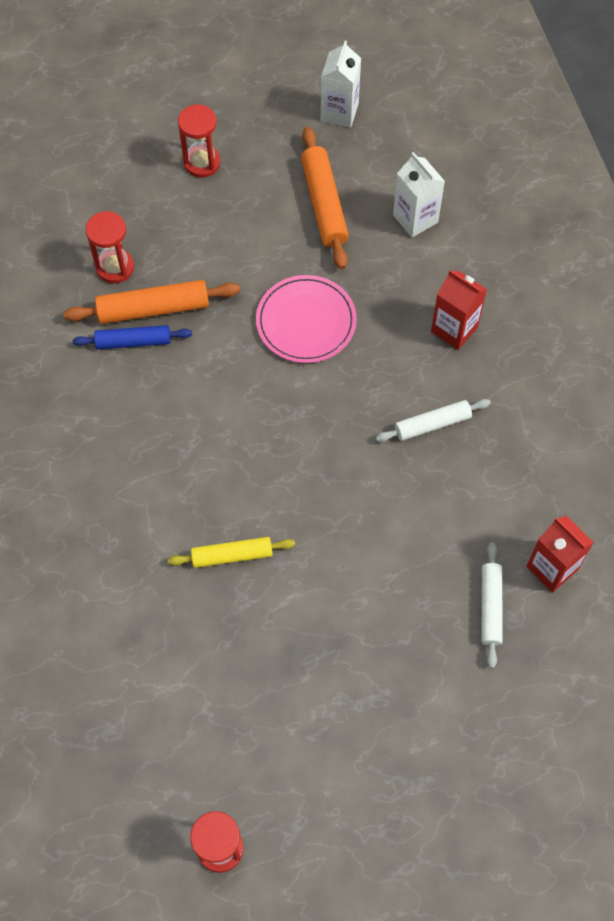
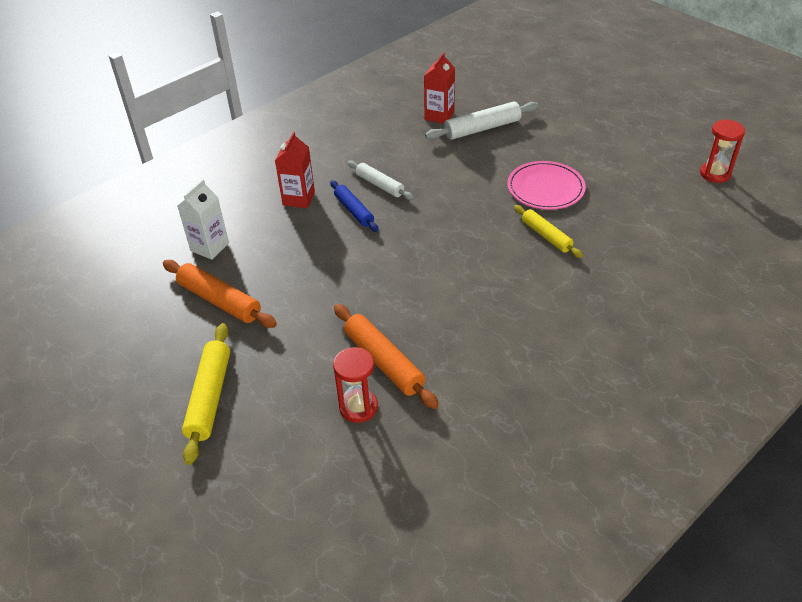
camera: 115 degrees left, 20 degrees down
blue rolling pin [73,325,192,349] -> blue rolling pin moved to [330,180,379,232]
red hourglass [178,104,220,178] -> yellow rolling pin [182,323,230,465]
pink plate [256,275,357,363] -> pink plate moved to [507,161,586,210]
orange rolling pin [301,127,349,269] -> orange rolling pin turned 75 degrees clockwise [163,260,277,328]
white carton [321,41,361,128] -> none
white rolling pin [481,542,502,668] -> white rolling pin [425,102,539,140], size x1.50

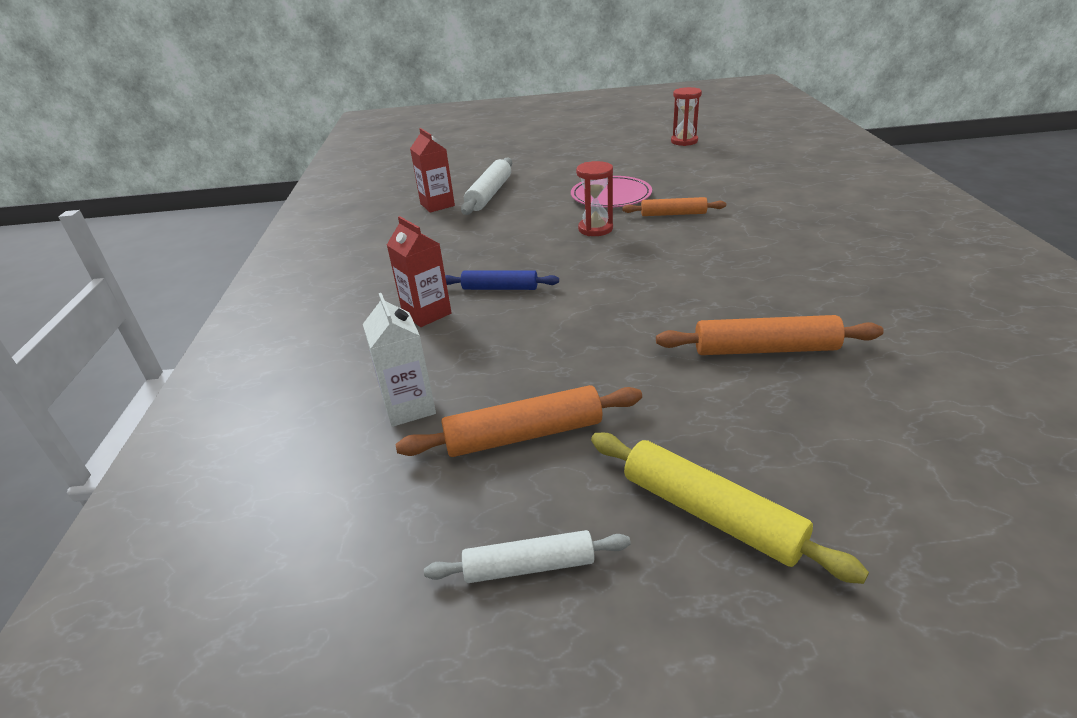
camera: 50 degrees left, 10 degrees down
red hourglass [333,347,378,423] -> red hourglass moved to [576,161,613,236]
white rolling pin [347,160,414,200] -> white rolling pin moved to [424,530,631,583]
yellow rolling pin [514,205,583,258] -> orange rolling pin [622,197,726,216]

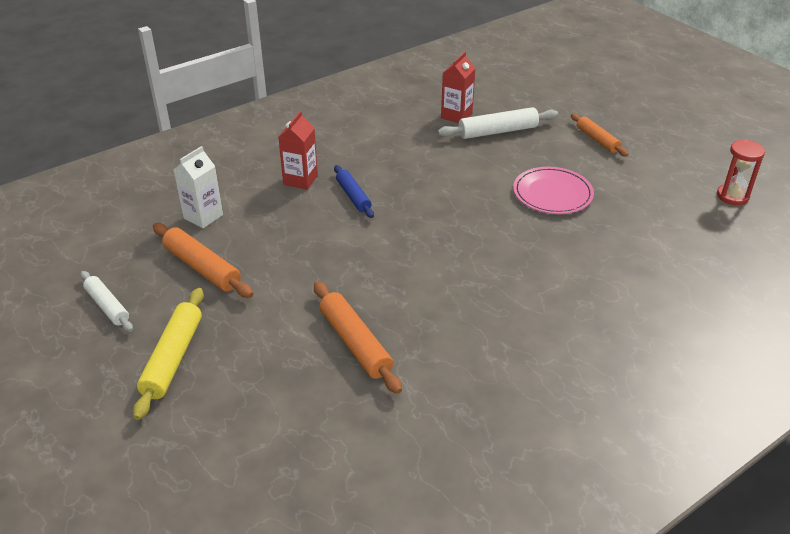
camera: 55 degrees right, 5 degrees up
red hourglass [576,161,613,236] -> none
orange rolling pin [622,197,726,216] -> orange rolling pin moved to [571,113,629,157]

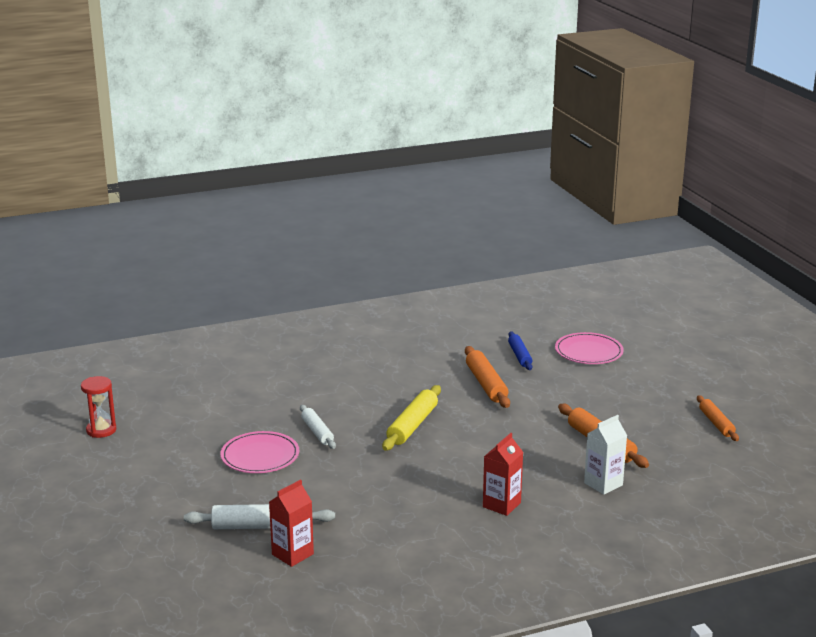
camera: 165 degrees left, 15 degrees down
white rolling pin [80,271,133,332] -> white rolling pin moved to [300,405,336,449]
yellow rolling pin [133,288,204,420] -> yellow rolling pin moved to [382,385,441,451]
blue rolling pin [334,165,374,218] -> blue rolling pin moved to [508,331,532,370]
orange rolling pin [571,113,629,157] -> orange rolling pin moved to [697,395,739,441]
none -> pink plate [555,332,624,364]

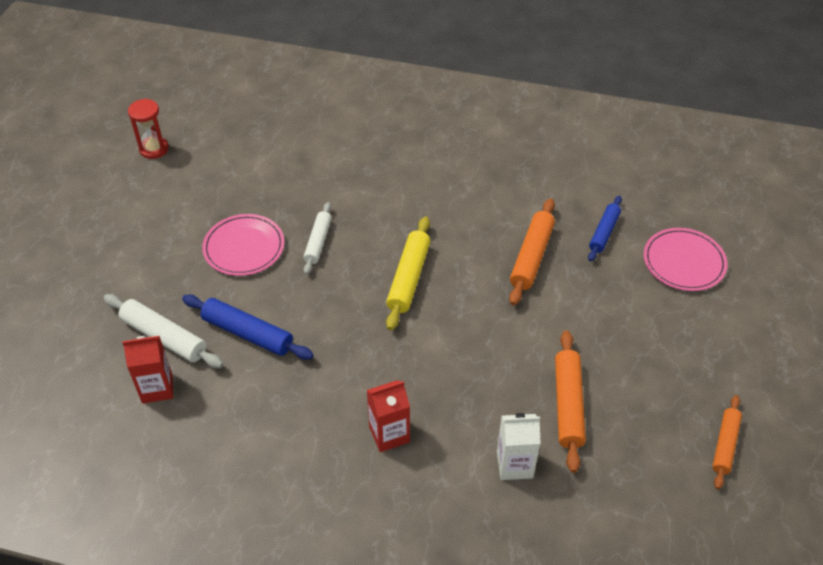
camera: 35 degrees right, 25 degrees up
yellow rolling pin [382,385,441,451] -> yellow rolling pin turned 45 degrees counterclockwise [386,217,430,330]
none -> blue rolling pin [182,294,314,360]

